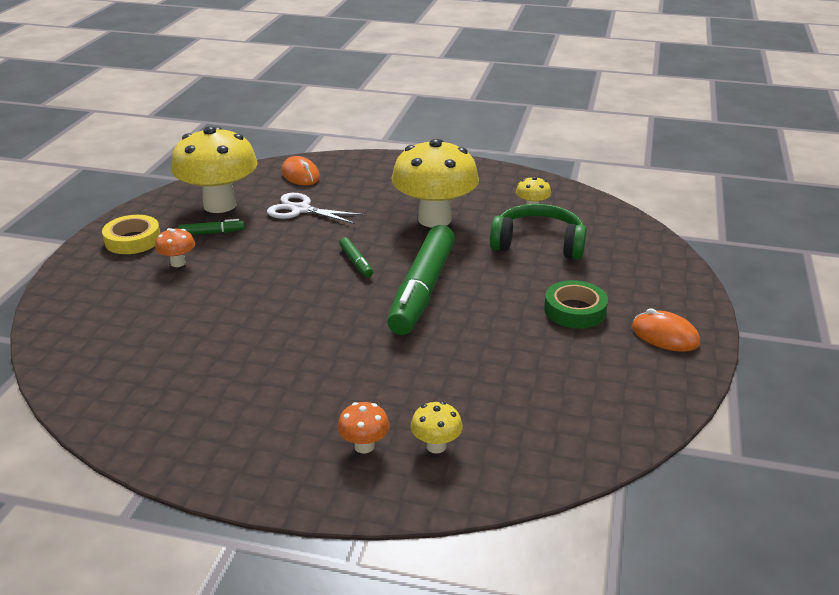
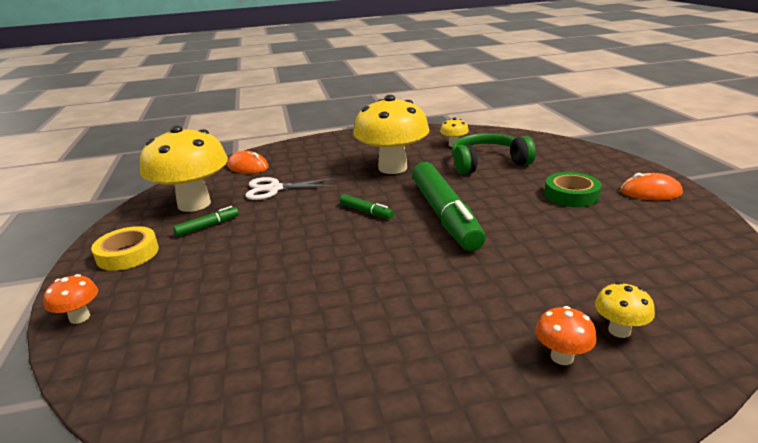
camera: 25 degrees left, 5 degrees down
orange mushroom [155,228,195,267] -> orange mushroom moved to [43,274,98,324]

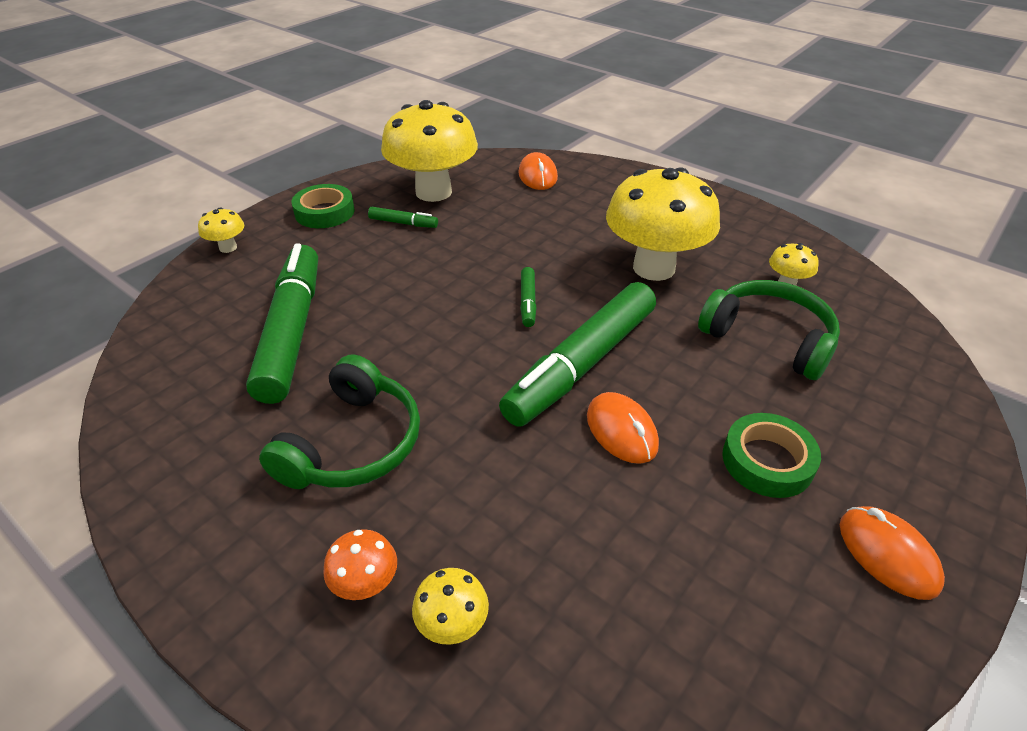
camera: 50 degrees right, 15 degrees up
orange mushroom [43,274,98,324] -> yellow mushroom [198,208,244,253]
yellow tape [91,226,159,271] -> green tape [292,184,355,228]
white scissors [245,177,335,200] -> none
none -> green marker [246,243,318,404]
none -> green headphones [259,354,420,489]
none -> orange mouse [587,392,659,464]

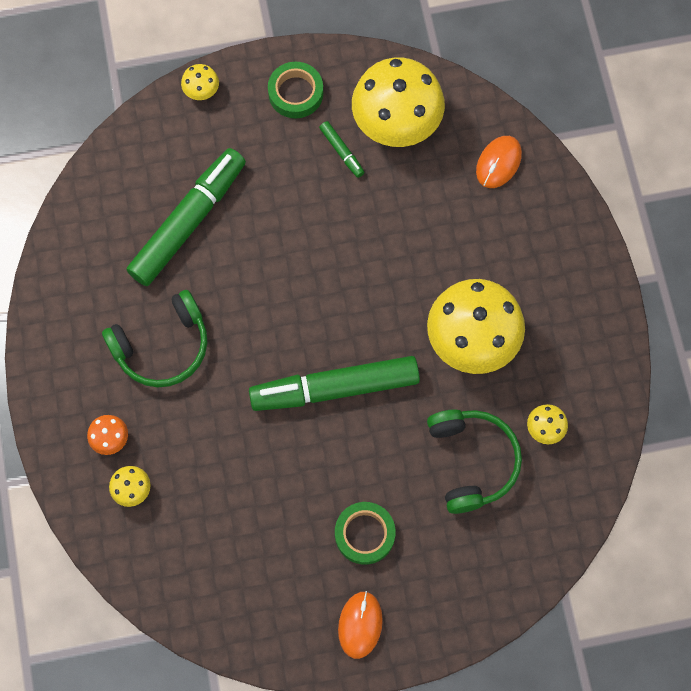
camera: 40 degrees right, 30 degrees up
green marker [520,267,536,327] -> none
orange mouse [587,392,659,464] -> none

